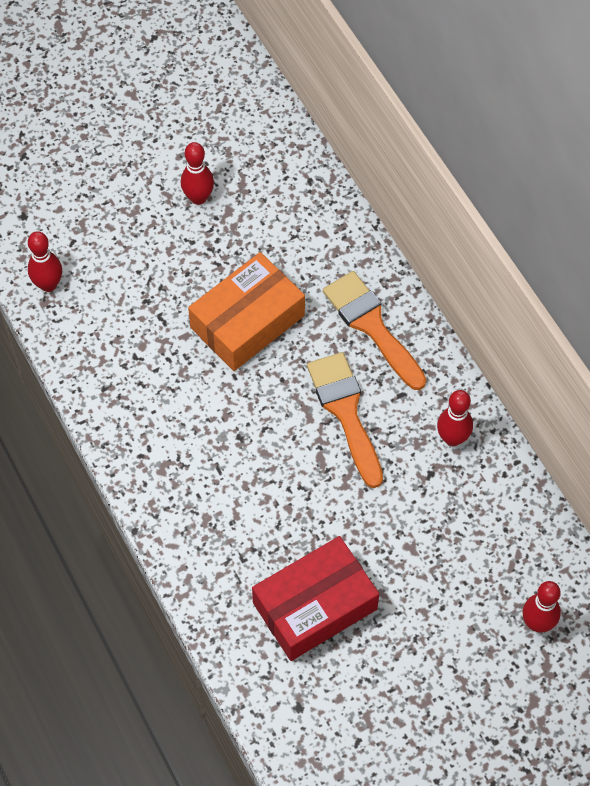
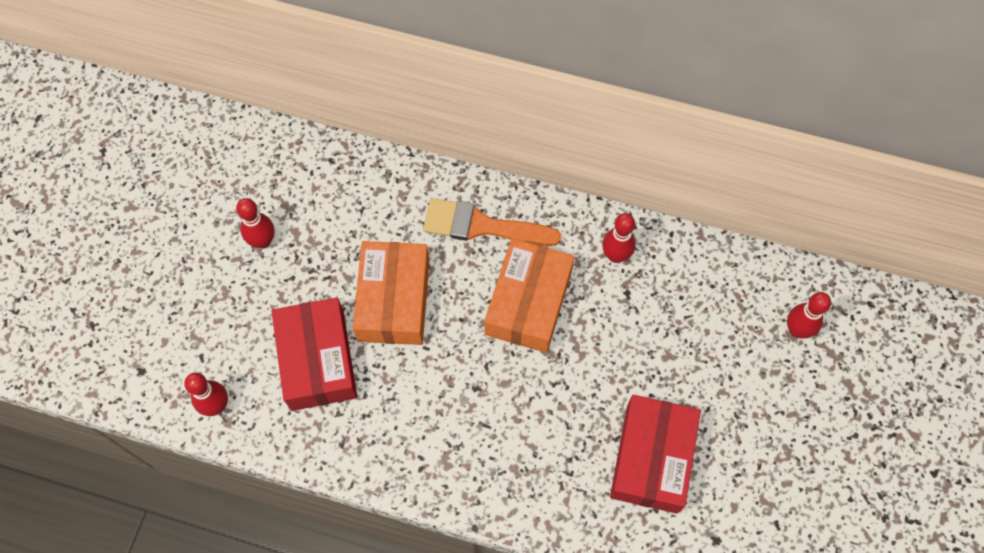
camera: 45 degrees left, 5 degrees up
orange brush [307,352,383,488] -> orange box [484,238,575,353]
none -> red box [272,297,357,411]

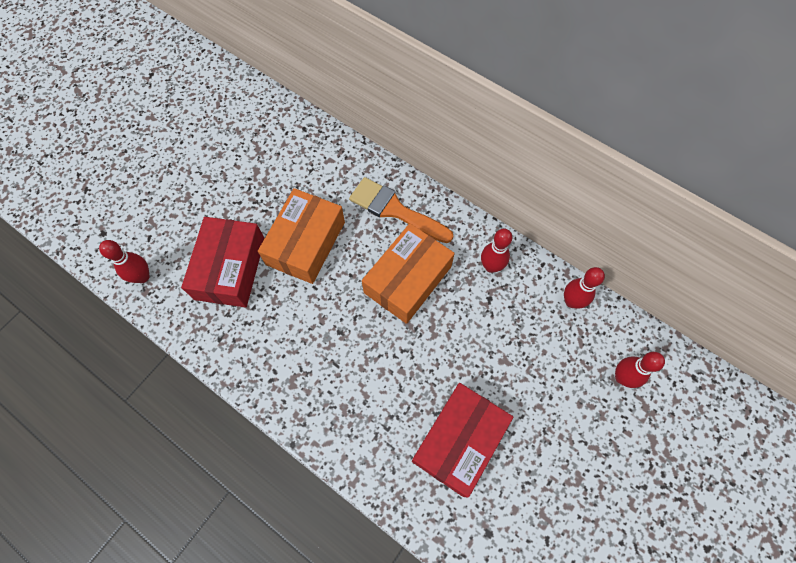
camera: 20 degrees right, 0 degrees up
red bowling pin [236,198,275,249] -> red bowling pin moved to [564,267,605,309]

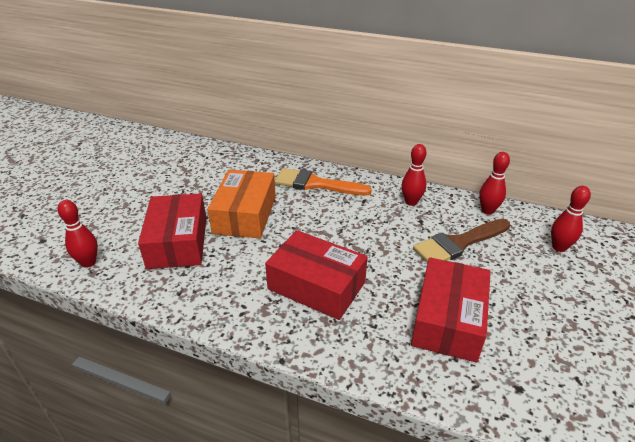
camera: 15 degrees left, 30 degrees down
orange box [362,223,455,324] -> none
none -> red box [265,230,368,320]
none -> brown brush [413,219,510,263]

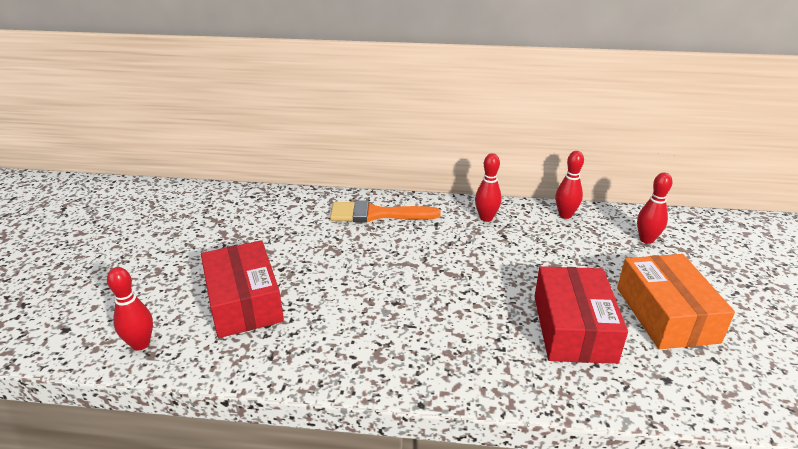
camera: 15 degrees left, 5 degrees down
orange box [208,170,276,238] -> orange box moved to [617,254,735,349]
red box [265,230,368,320] -> none
brown brush [413,219,510,263] -> none

